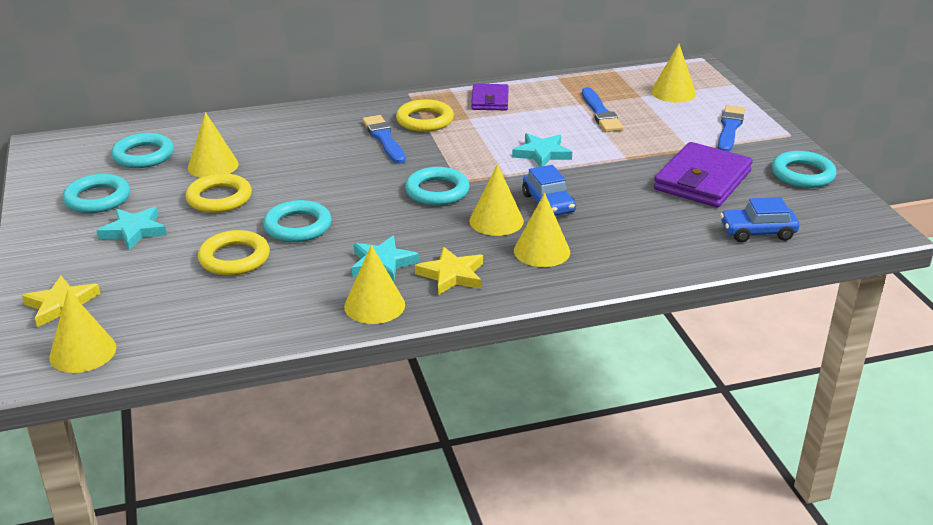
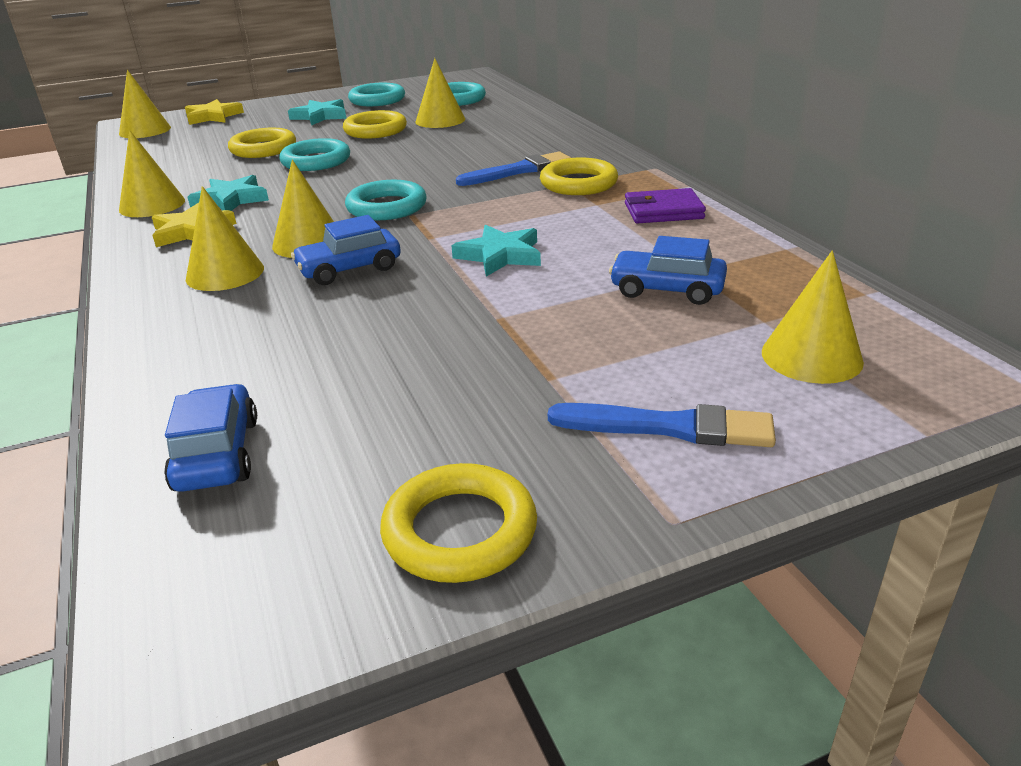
camera: 85 degrees right, 0 degrees up
blue brush [582,87,623,132] -> blue car [609,236,727,305]
purple wallet [654,142,753,207] -> none
turquoise ring [772,151,837,188] -> yellow ring [380,463,537,583]

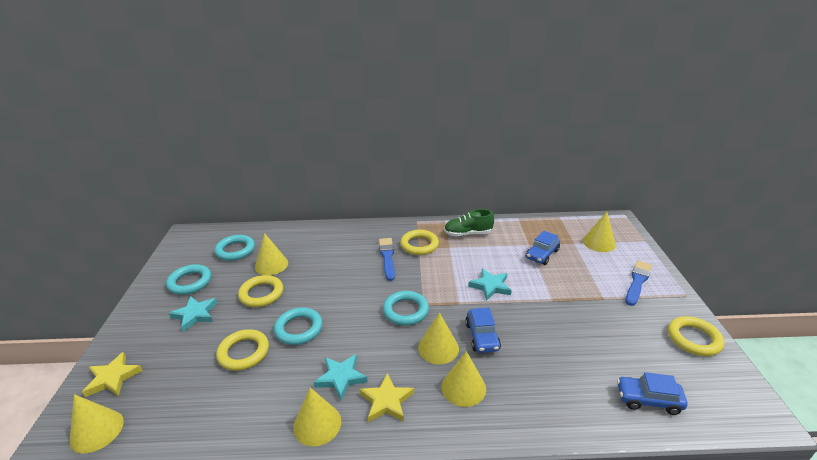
camera: 70 degrees left, 0 degrees up
purple wallet [625,188,706,223] -> green shoe [444,209,494,236]

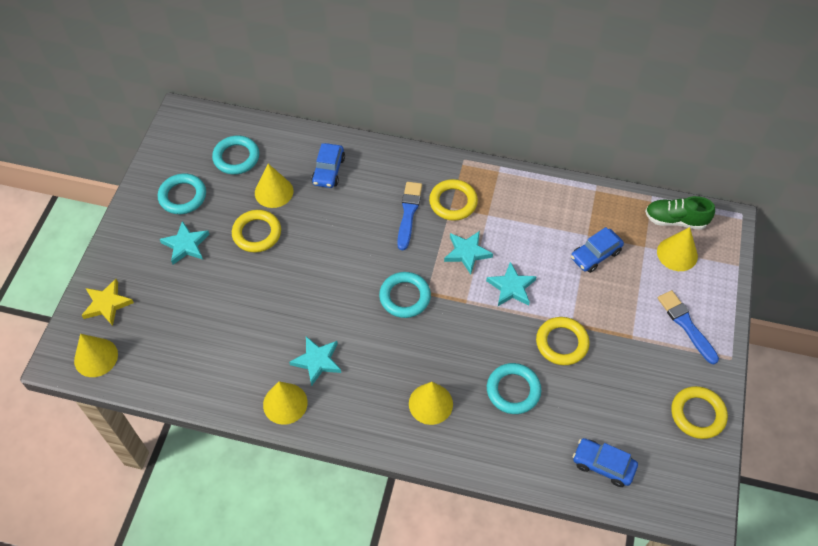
camera: 15 degrees right, 25 degrees up
yellow ring [216,329,269,371] -> yellow ring moved to [536,317,589,365]
turquoise ring [274,307,323,345] -> turquoise ring moved to [487,363,541,414]
yellow star [360,373,414,423] -> none
yellow cone [418,312,459,364] -> none
green shoe [444,209,494,236] -> green shoe moved to [645,196,715,230]
blue car [465,308,501,353] -> blue car moved to [311,143,345,188]
blue brush [625,260,652,306] -> blue brush turned 75 degrees counterclockwise [658,290,719,364]
none -> turquoise star [444,231,493,274]

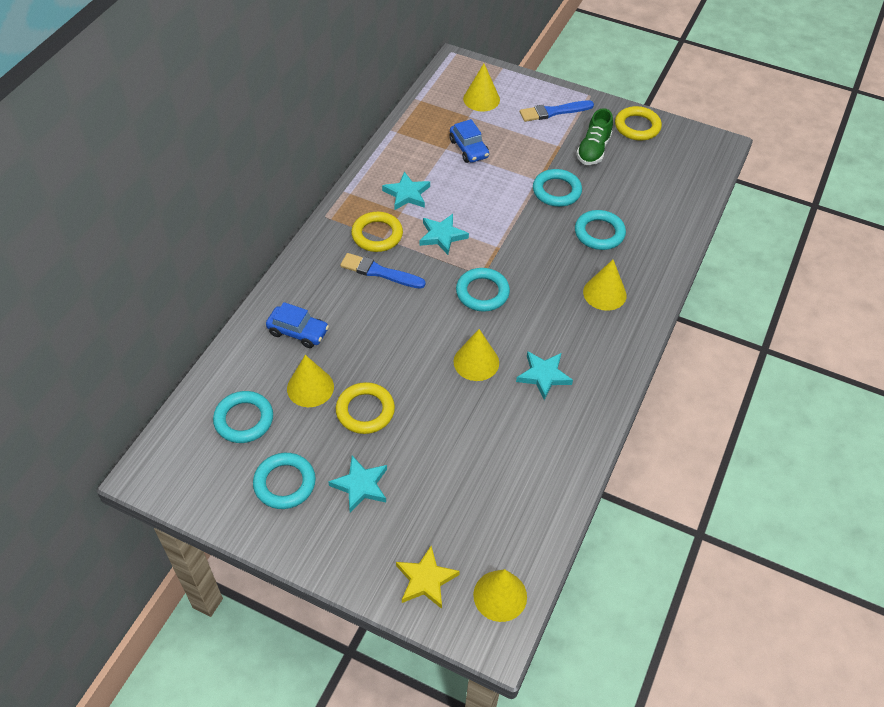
camera: 80 degrees left, 5 degrees down
yellow cone [263,381,308,425] -> yellow cone moved to [453,329,499,381]
turquoise star [486,262,537,306] -> turquoise star moved to [382,172,430,210]
yellow ring [536,317,589,365] -> turquoise ring [533,169,582,207]
blue car [573,438,638,487] -> none
green shoe [645,196,715,230] -> green shoe moved to [576,108,613,165]

